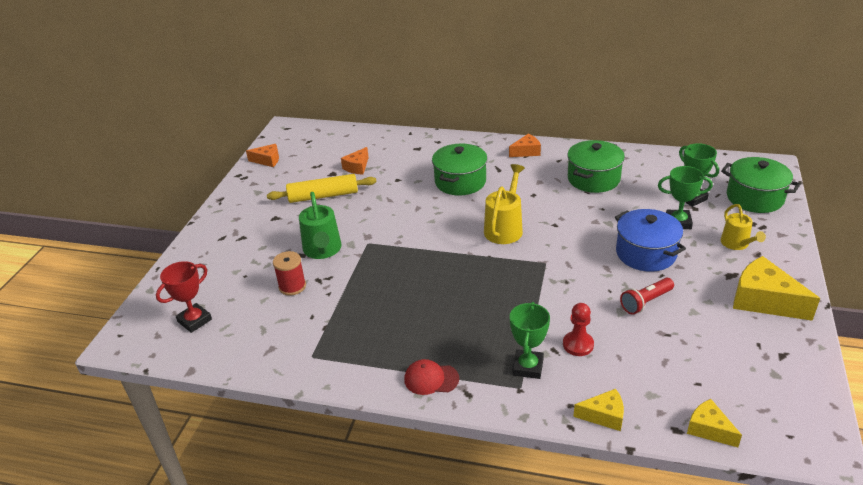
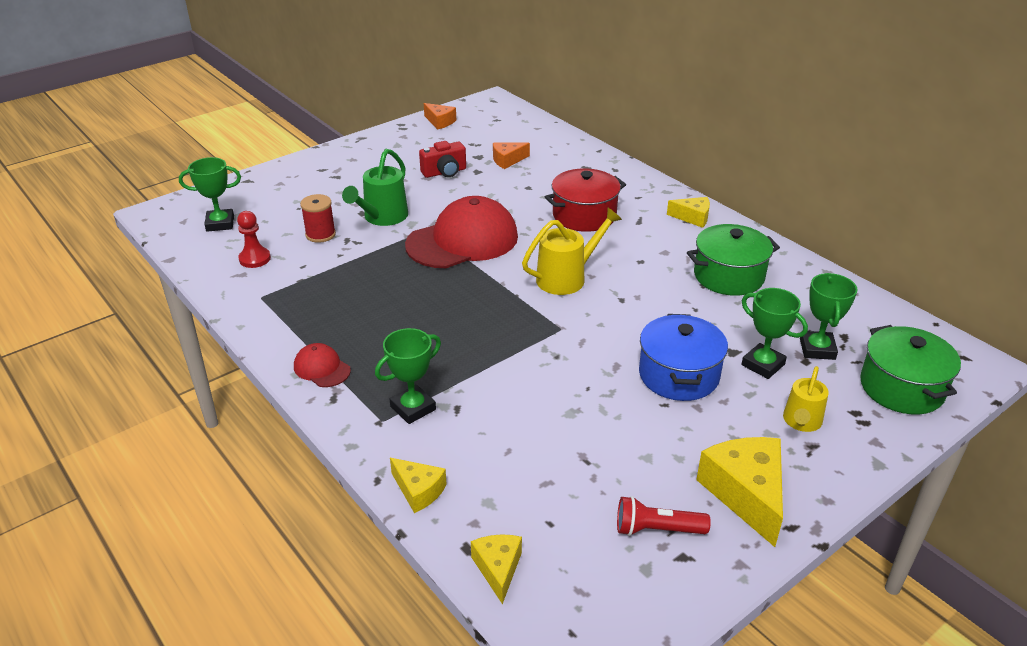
camera: 35 degrees right, 0 degrees up
red trophy [156,261,212,333] -> green trophy [179,157,241,232]
yellow rolling pin [267,174,377,203] -> red camera [419,141,466,178]
green pot [432,144,487,195] -> red pot [545,168,626,232]
orange cheese [509,134,541,157] -> yellow cheese [667,197,710,228]
red pawn [563,303,594,356] -> red pawn moved to [237,211,271,268]
red flashlight [620,278,674,315] -> red flashlight moved to [617,496,711,536]
none -> red cap [405,196,518,268]

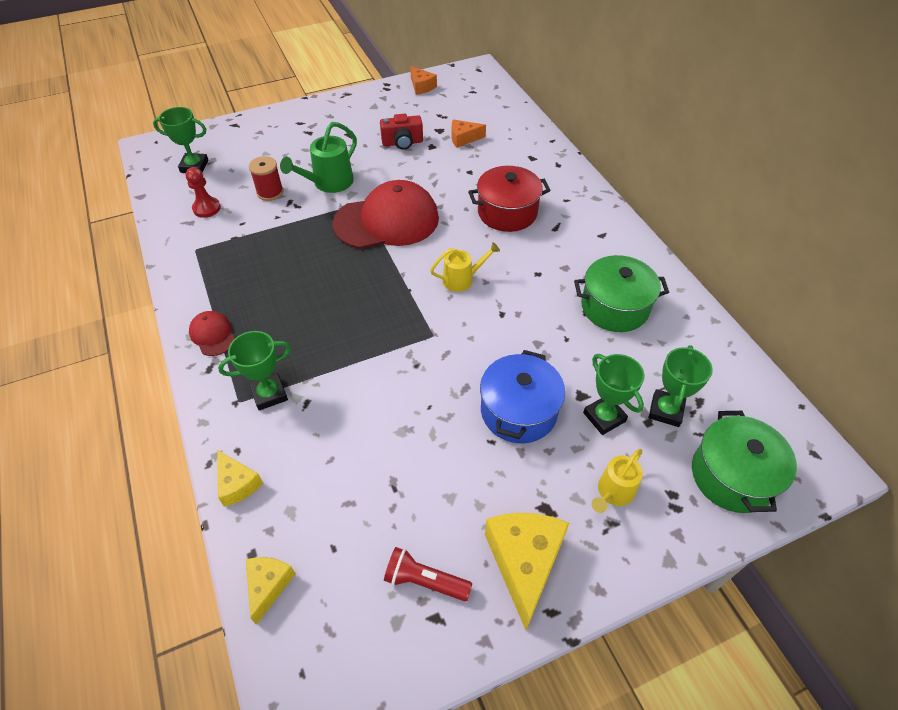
camera: 15 degrees right, 15 degrees up
yellow watering can [522,208,622,295] -> yellow watering can [430,242,500,292], size x0.66
yellow cheese [667,197,710,228] -> none

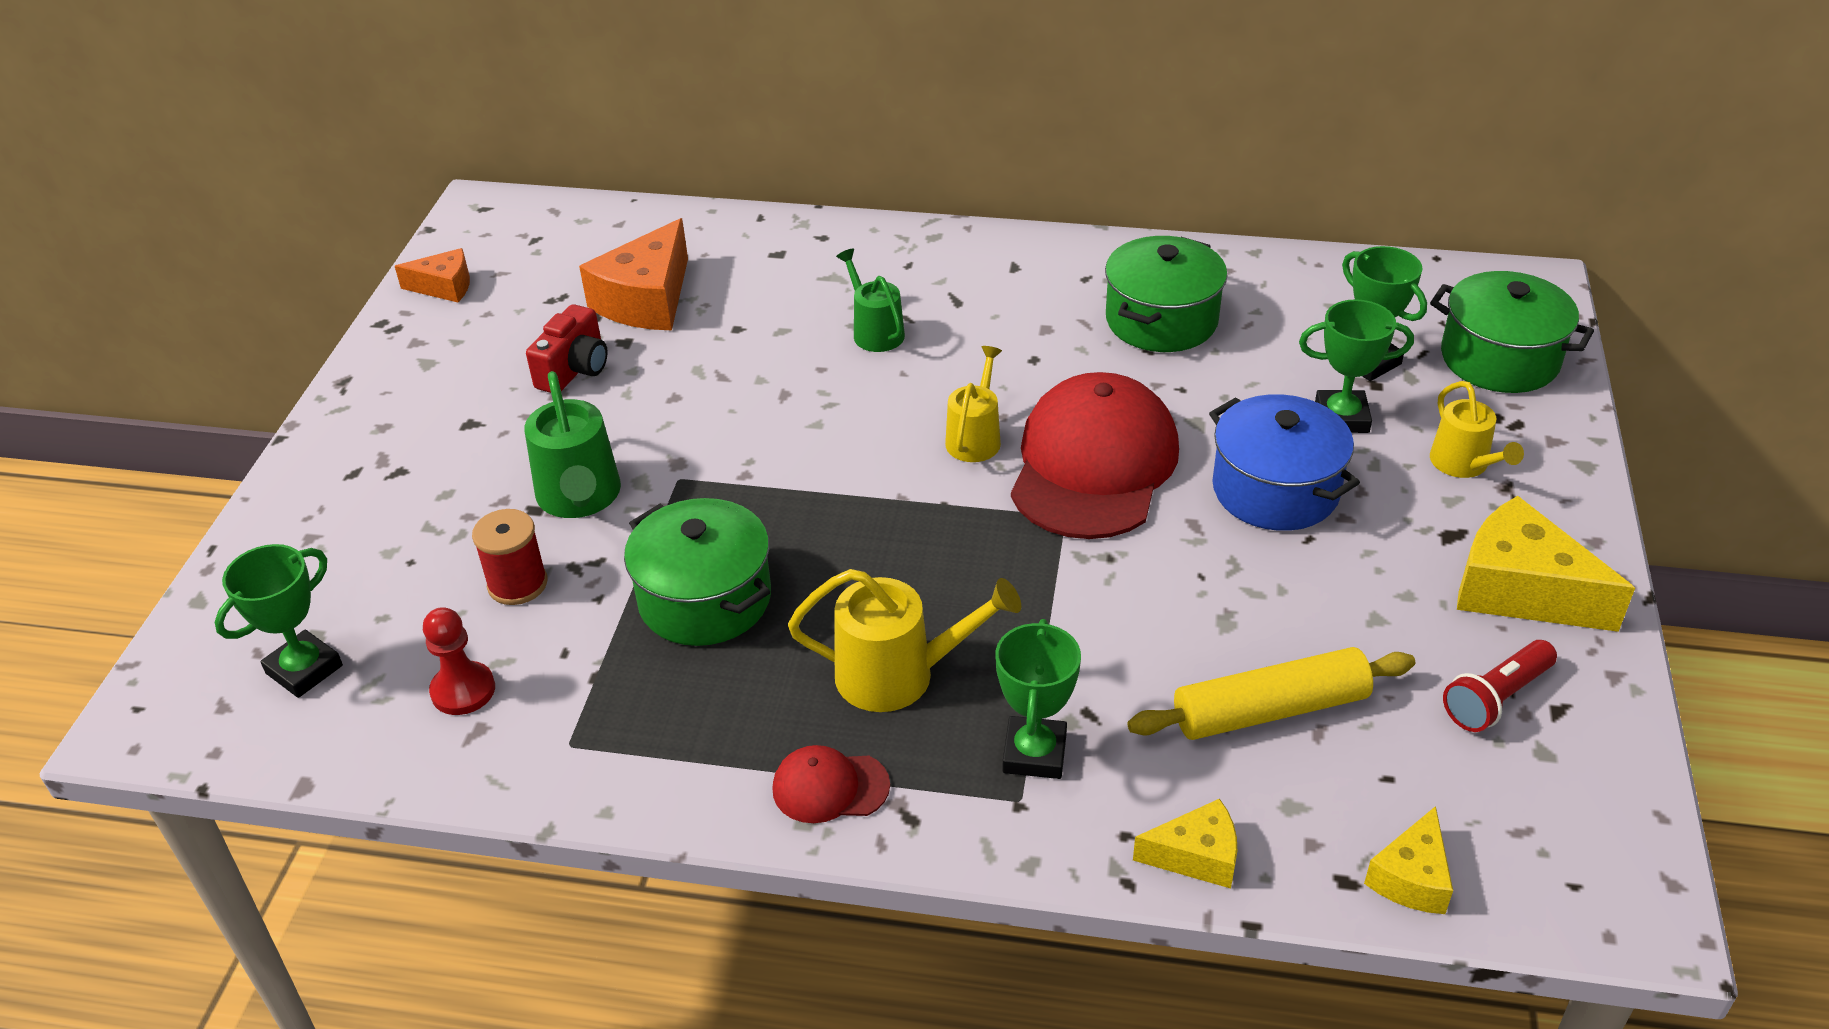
camera: 55 degrees left, 10 degrees down
yellow cheese [246,557,295,625] -> yellow cheese turned 105 degrees counterclockwise [1364,806,1453,914]
red cap [333,180,439,249] -> red cap moved to [1011,372,1179,539]
orange cheese [452,119,486,148] -> orange cheese [579,218,688,330], size x1.77
red pot [468,166,551,232] -> green watering can [836,249,905,352]
none -> green pot [624,498,771,646]
none -> yellow watering can [788,569,1021,712]
none -> yellow rolling pin [1127,647,1415,740]

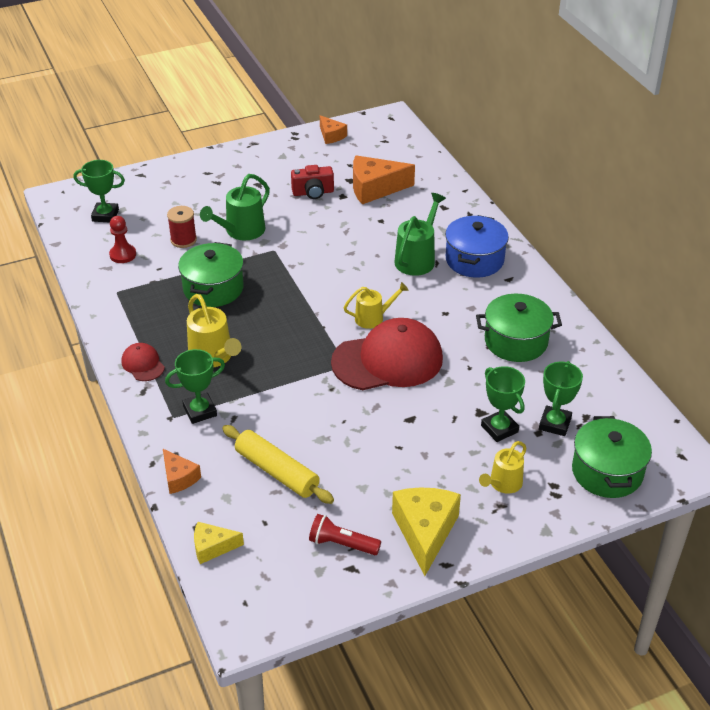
camera: 55 degrees right, 0 degrees up
green watering can [836,249,905,352] -> green watering can [394,193,446,276], size x1.51
yellow cheese [1133,798,1237,888] -> orange cheese [163,449,201,494]
blue pot [1209,394,1360,531] -> blue pot moved to [445,215,509,278]

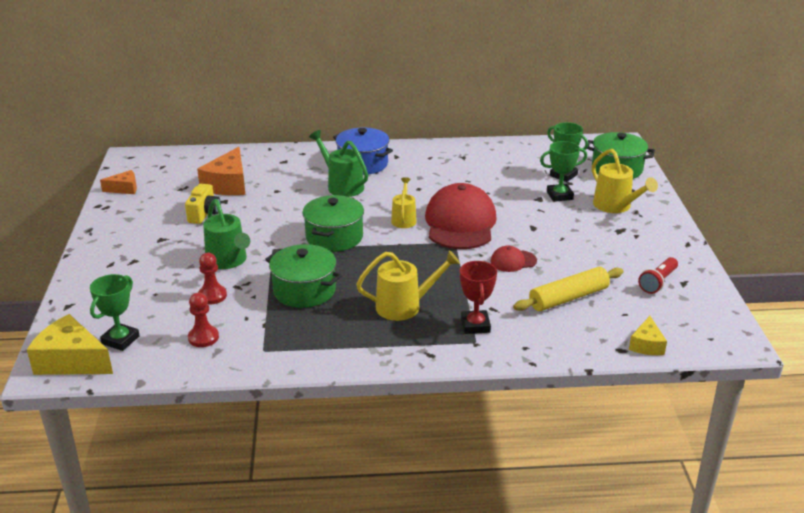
camera: 70 degrees left, 10 degrees down
red cap [121,343,165,381] -> red cap moved to [490,246,537,272]
orange cheese [163,449,201,494] -> none
green trophy [165,349,225,424] -> red trophy [460,261,497,334]
red spool [167,206,197,248] -> red pawn [198,253,227,304]
red camera [291,165,334,199] -> yellow camera [185,184,221,224]
yellow cheese [392,487,461,576] -> yellow cheese moved to [27,314,113,375]
green pot [476,294,562,362] -> green pot moved to [302,195,364,252]
yellow watering can [479,441,527,494] -> yellow watering can [592,149,658,213], size x1.51

